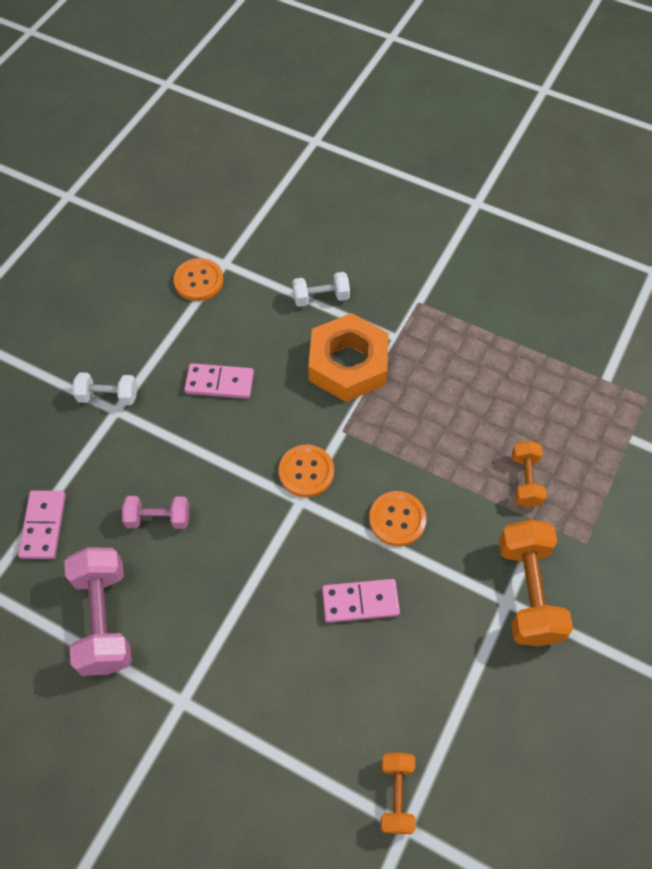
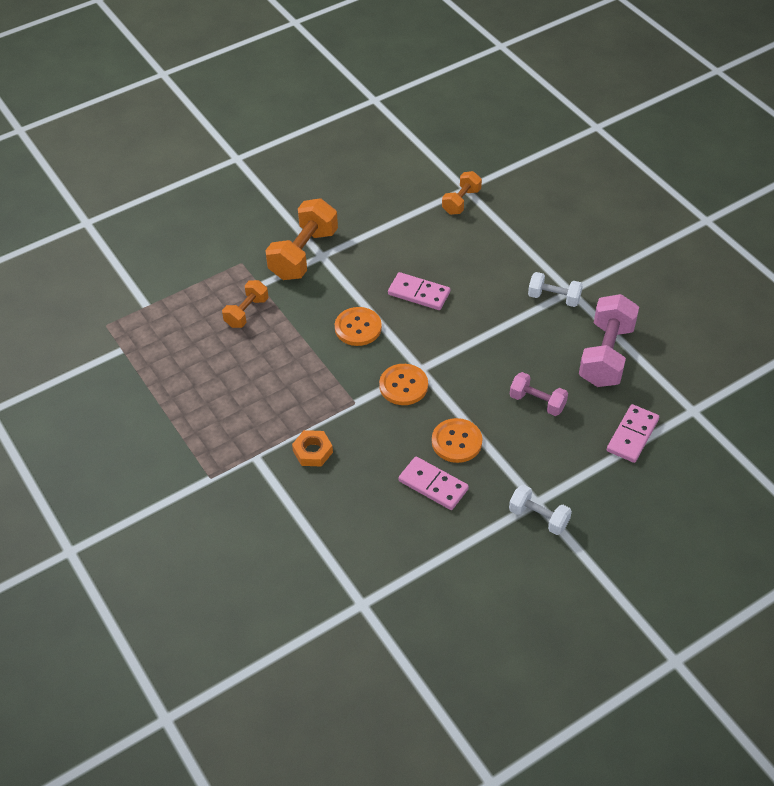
camera: 150 degrees left, 10 degrees down
orange button [173,258,223,301] -> orange button moved to [432,418,482,463]
white dumbbell [292,272,350,307] -> white dumbbell moved to [528,272,583,307]
orange nut [308,313,389,402] -> orange nut [292,430,333,467], size x0.47

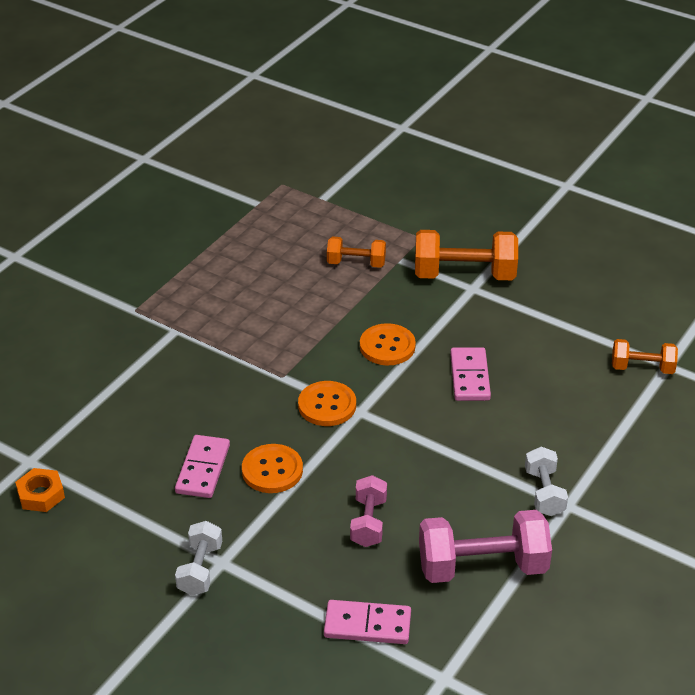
camera: 65 degrees right, 10 degrees down
orange nut [292,430,333,467] -> orange nut moved to [15,468,65,512]

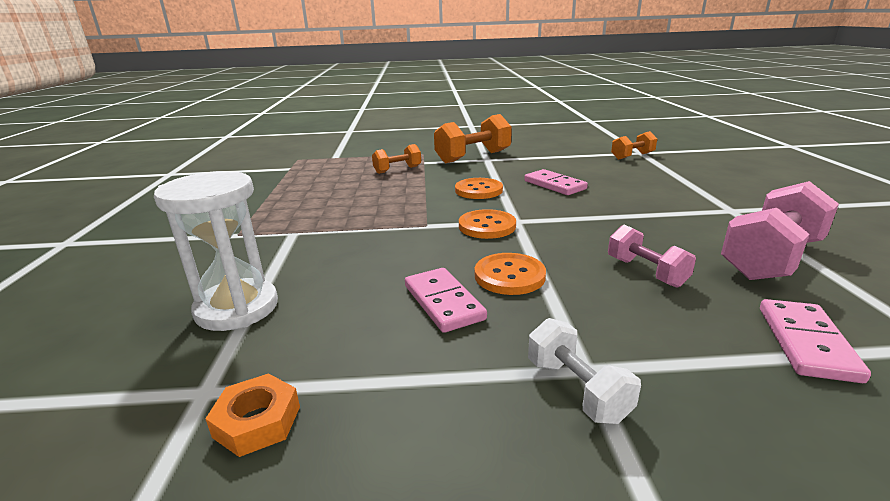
camera: 35 degrees left, 15 degrees down
pink domino [324,600,411,644] -> pink domino turned 45 degrees counterclockwise [760,299,871,383]
white dumbbell [525,447,568,516] -> none
none -> white hourglass [154,171,278,331]

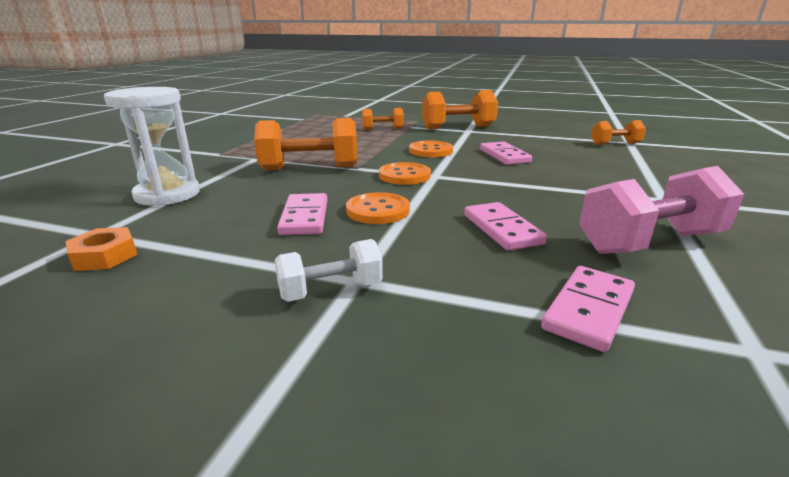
camera: 20 degrees right, 0 degrees up
white dumbbell [528,318,641,424] -> white dumbbell turned 75 degrees clockwise [275,239,383,302]
pink dumbbell [608,225,696,288] -> pink domino [464,202,547,251]
none -> orange dumbbell [254,118,357,170]

